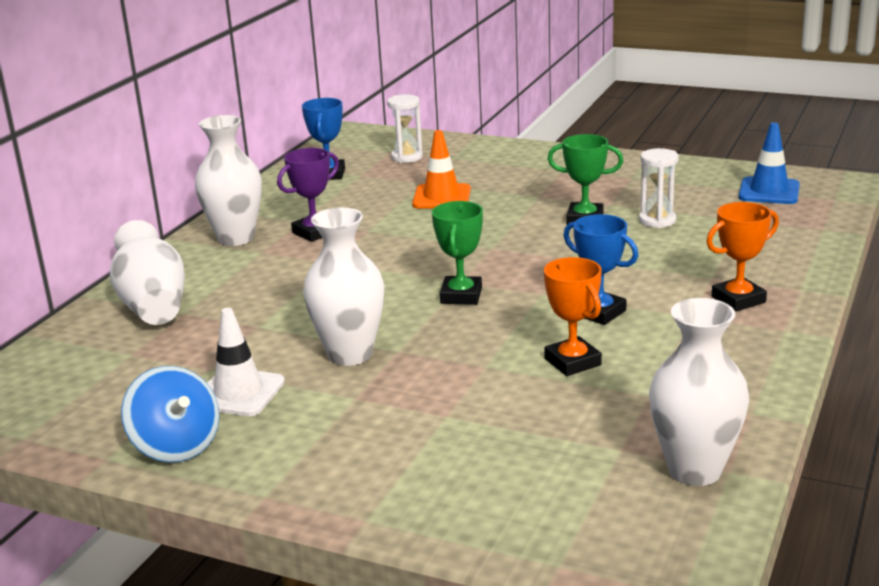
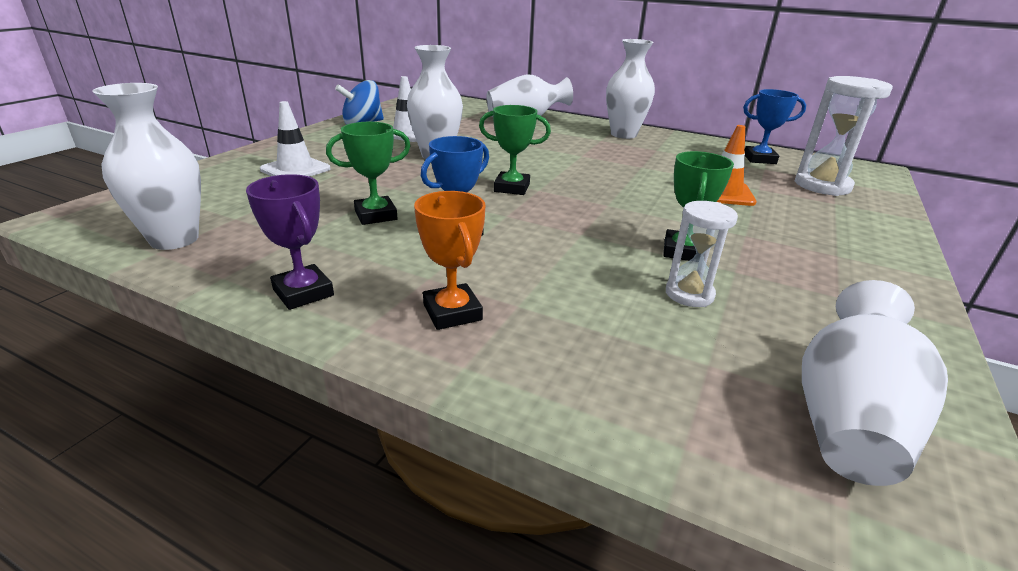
camera: 90 degrees right, 5 degrees up
purple trophy [277,148,339,242] -> purple trophy moved to [246,174,334,310]
white hourglass [387,94,423,163] -> white hourglass [795,76,893,196], size x1.65
orange trophy [544,257,602,376] -> green trophy [326,122,411,225]
blue traffic cone [739,122,800,204] -> white vase [802,280,948,486]
none -> white traffic cone [260,101,331,177]

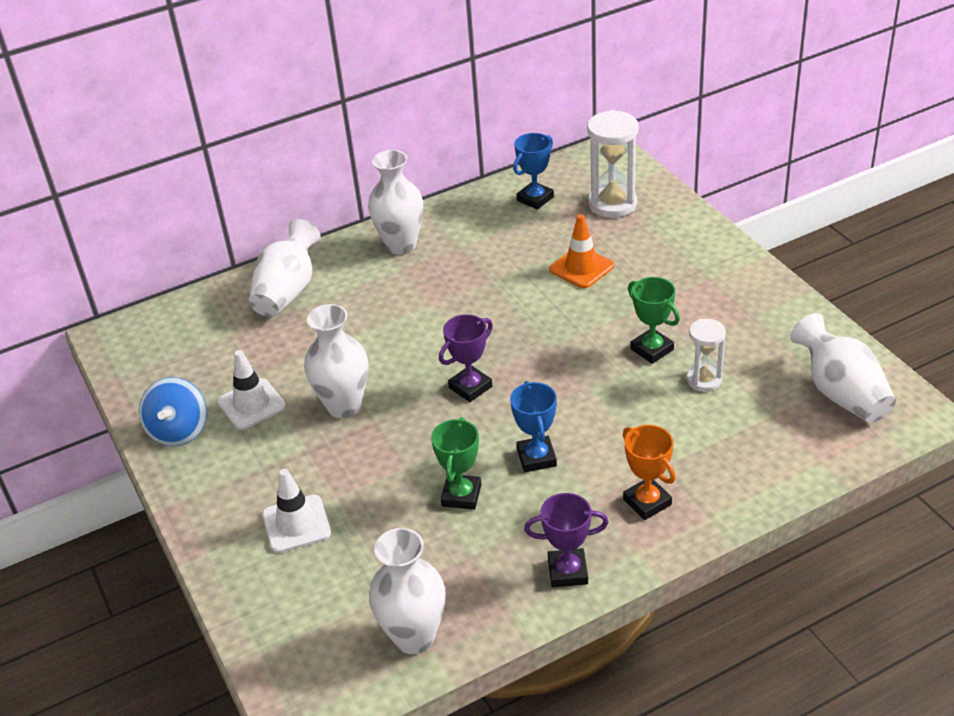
camera: 50 degrees left, 10 degrees up
orange trophy [414,191,485,330] -> orange trophy turned 45 degrees clockwise [623,425,676,520]
green trophy [479,105,551,195] -> purple trophy [439,314,493,402]

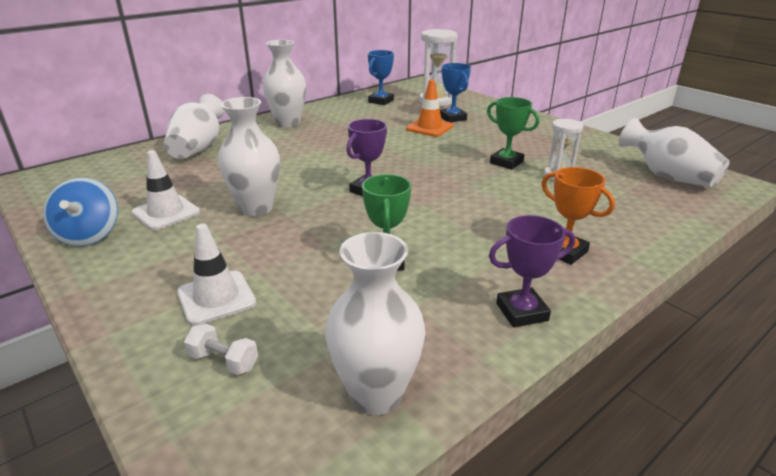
camera: 15 degrees left, 10 degrees down
blue trophy [510,381,557,472] -> blue trophy moved to [440,63,471,122]
none -> white dumbbell [184,324,258,375]

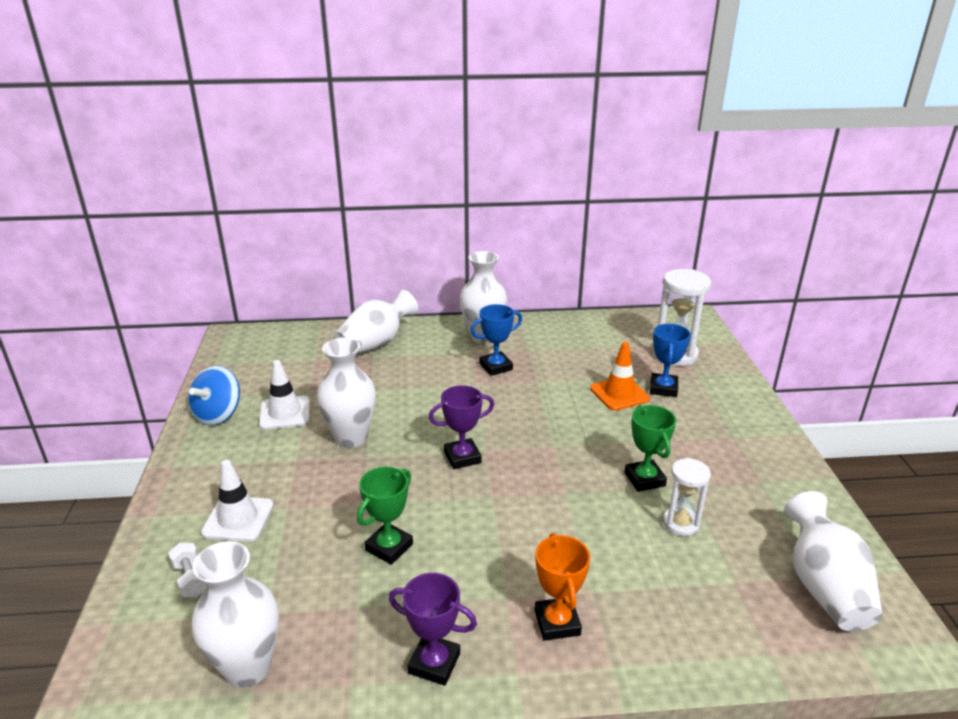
camera: 35 degrees right, 0 degrees up
blue trophy [368,50,394,105] -> blue trophy moved to [470,304,522,376]

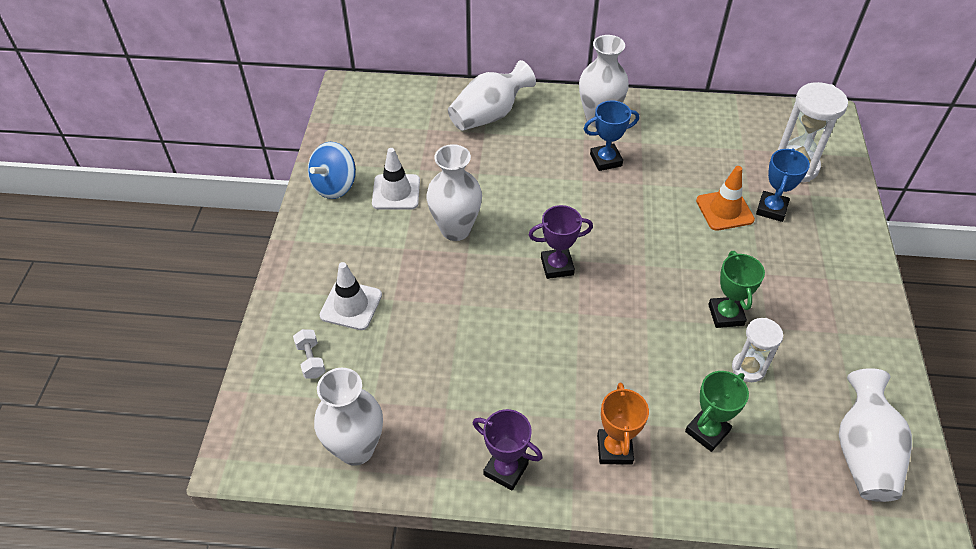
camera: 10 degrees right, 20 degrees up
green trophy [357,467,413,565] -> green trophy moved to [685,371,749,452]

